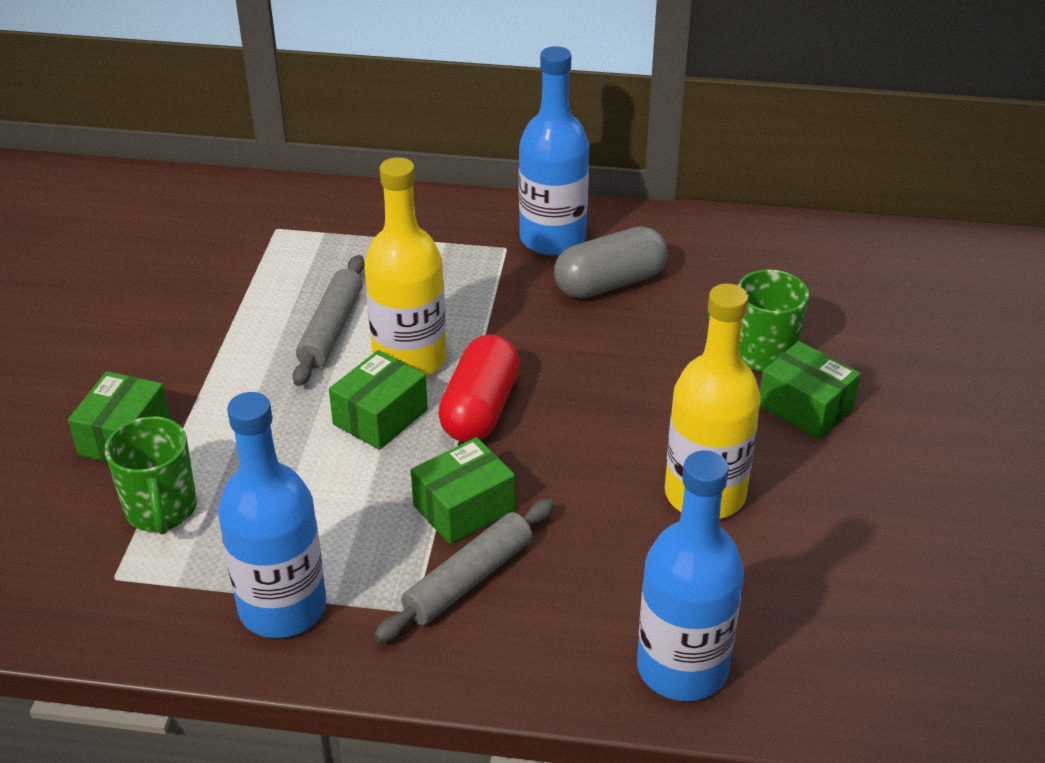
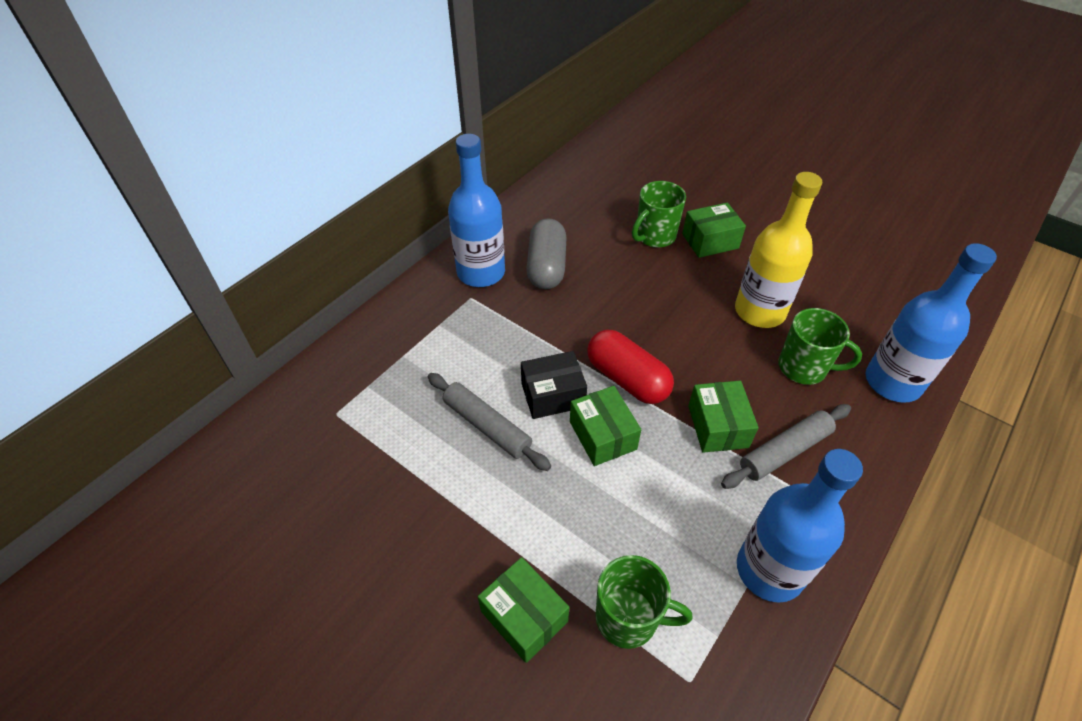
camera: 60 degrees left, 10 degrees up
yellow bottle [364,157,447,377] -> black box [521,351,587,419]
grey rolling pin [374,499,554,642] -> grey rolling pin turned 75 degrees clockwise [721,404,851,489]
none -> green mug [778,308,862,385]

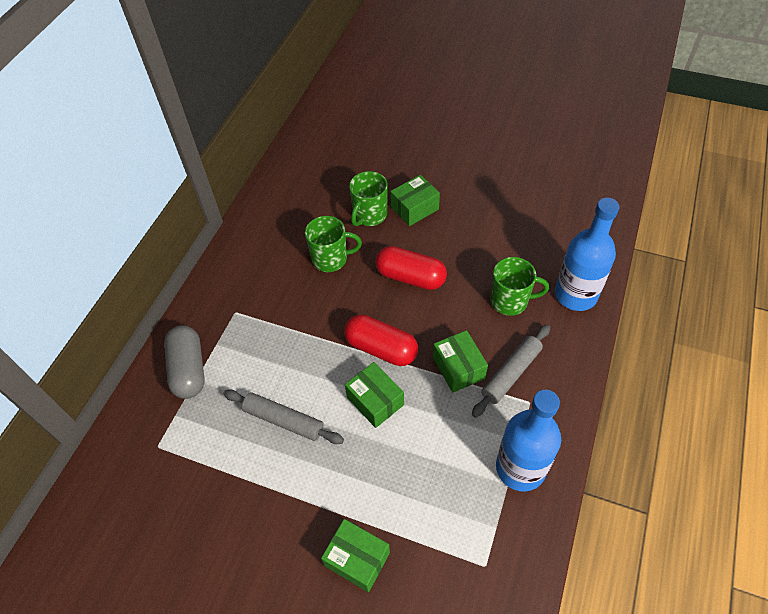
camera: 15 degrees left, 5 degrees up
blue bottle [448,134,505,287] -> none
black box [521,351,587,419] -> none
grey capsule [526,218,567,289] -> grey capsule moved to [164,325,205,399]
green mug [595,555,692,649] -> green mug moved to [305,216,362,272]
yellow bottle [735,172,822,328] -> none
none -> red capsule [375,246,447,290]

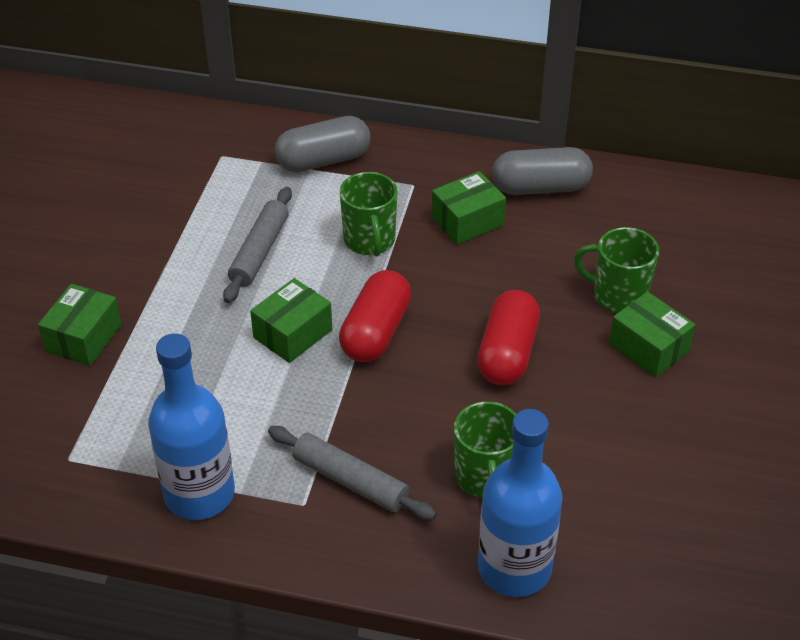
camera: 80 degrees right, 10 degrees down
green mug [305,216,362,272] -> green mug moved to [339,172,397,256]
green box [433,330,488,393] -> green box moved to [432,171,506,245]
none -> grey capsule [492,147,593,195]

